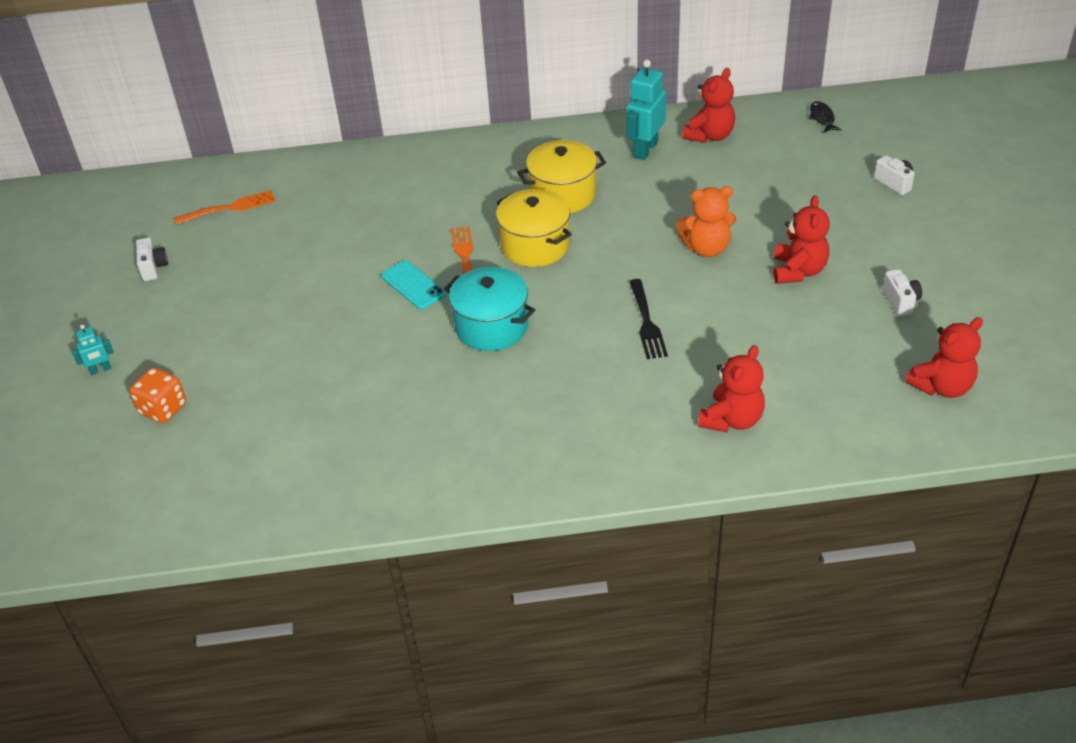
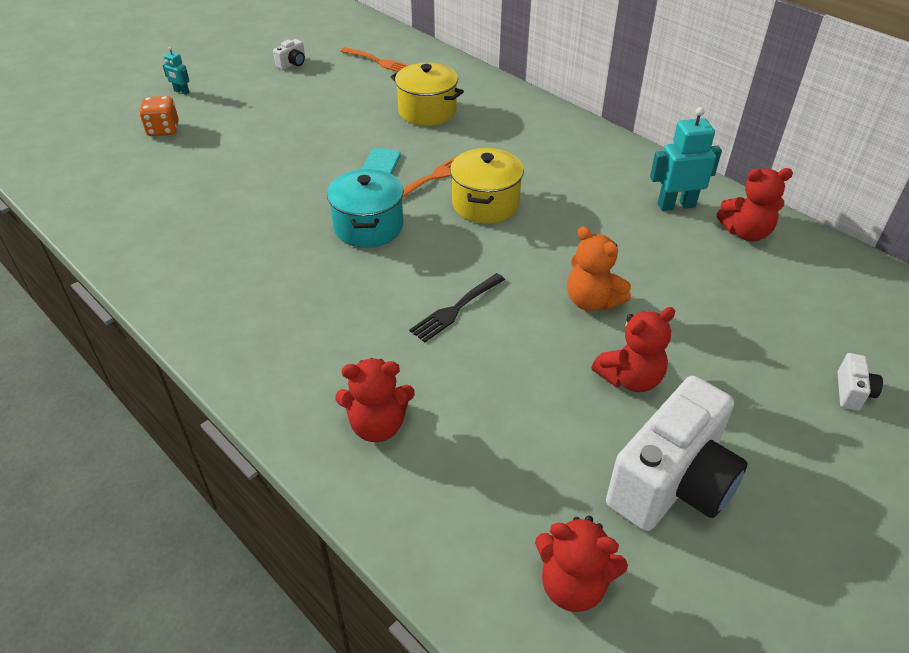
camera: 50 degrees right, 0 degrees up
yellow pot [517,140,606,213] -> yellow pot moved to [391,63,464,126]
black fish [809,101,842,133] -> none
white camera [882,269,922,317] -> white camera [606,376,748,531], size x2.49

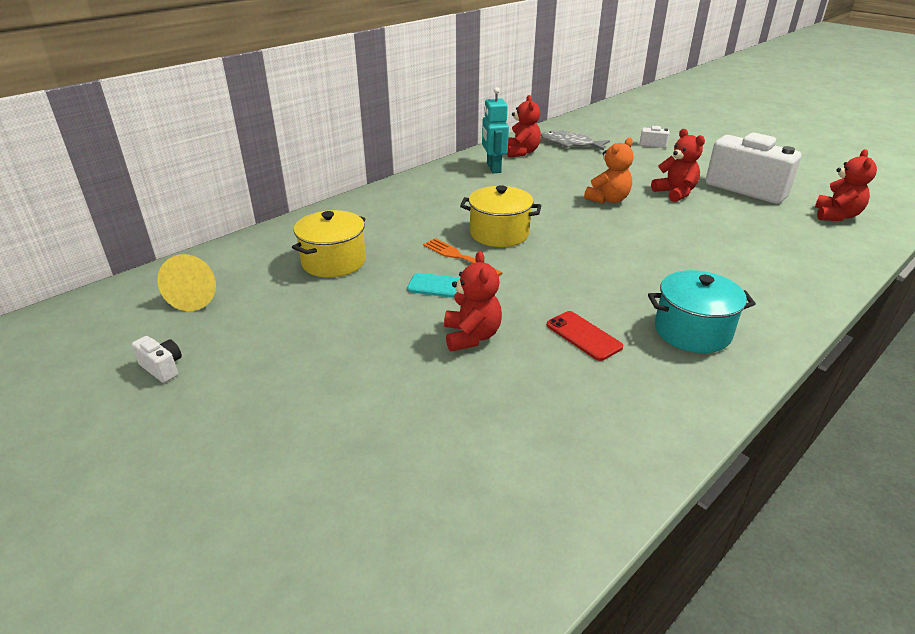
camera: 90 degrees left, 10 degrees down
orange dice [139,96,179,136] -> none
turquoise robot [163,47,189,95] -> none
turquoise pot [327,169,404,248] -> turquoise pot moved to [648,270,756,353]
red teddy bear [335,358,415,442] -> red teddy bear moved to [444,251,502,352]
orange fork [340,47,409,72] -> yellow cone [157,254,216,311]
black fork [409,273,505,342] -> none
none -> grey fish [541,131,610,151]
none -> red phone [547,311,623,361]

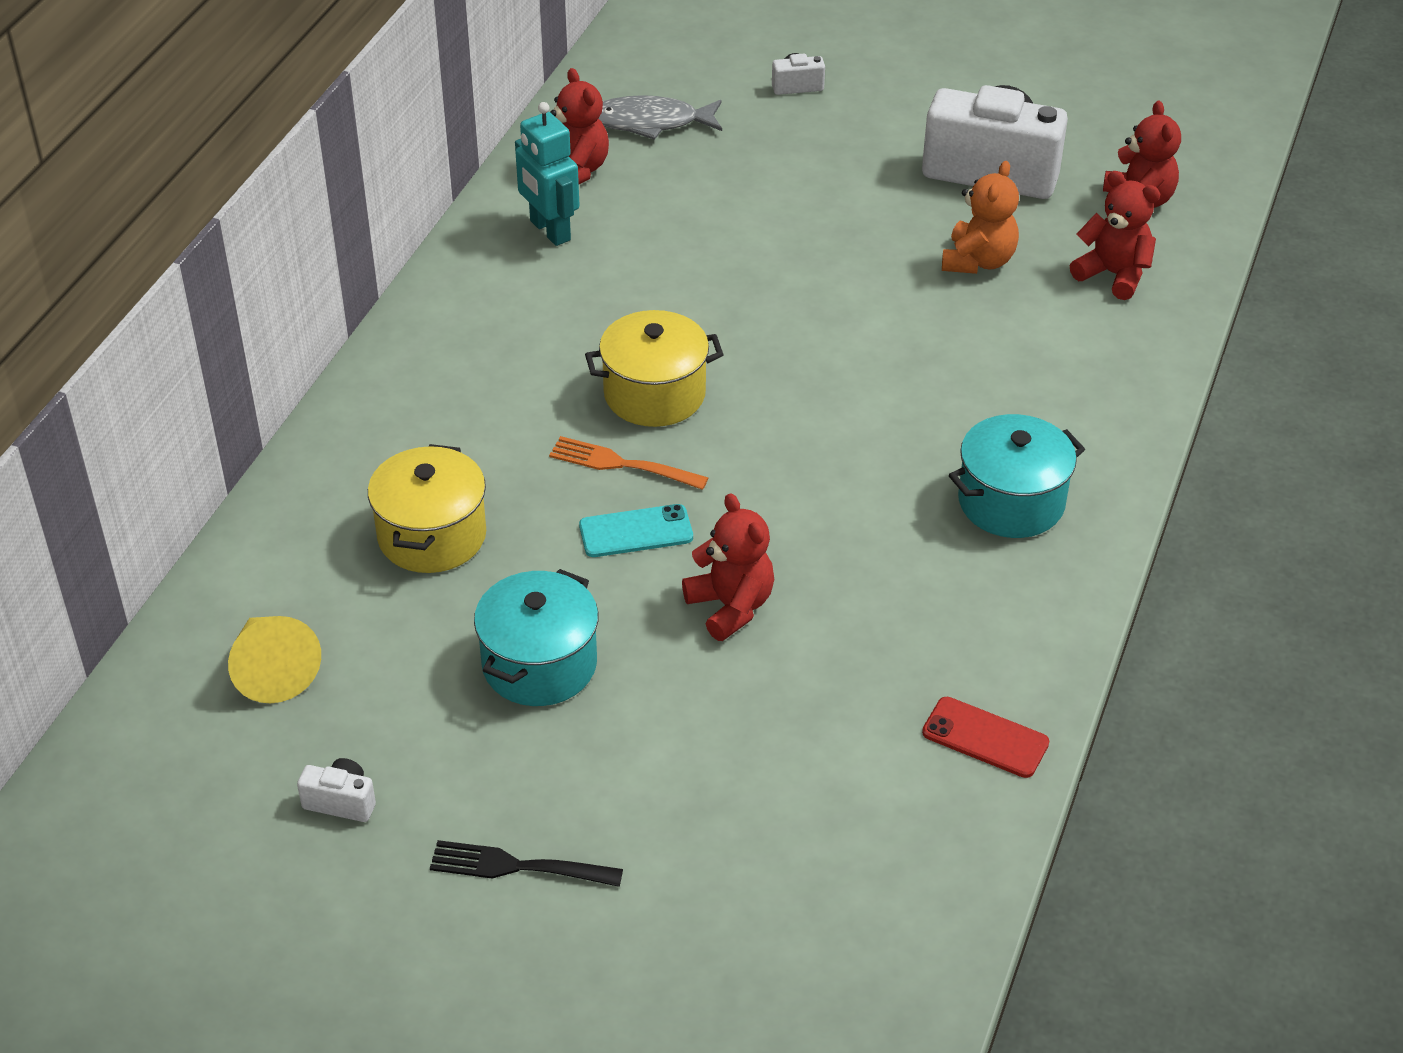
camera: 25 degrees left, 10 degrees up
red phone [547,311,623,361] -> red phone moved to [922,697,1049,778]
orange teddy bear [584,138,634,204] -> orange teddy bear moved to [942,161,1019,274]
red teddy bear [651,129,705,202] -> red teddy bear moved to [1070,171,1160,300]
none -> black fork [430,840,623,887]
none -> turquoise pot [474,569,599,706]

